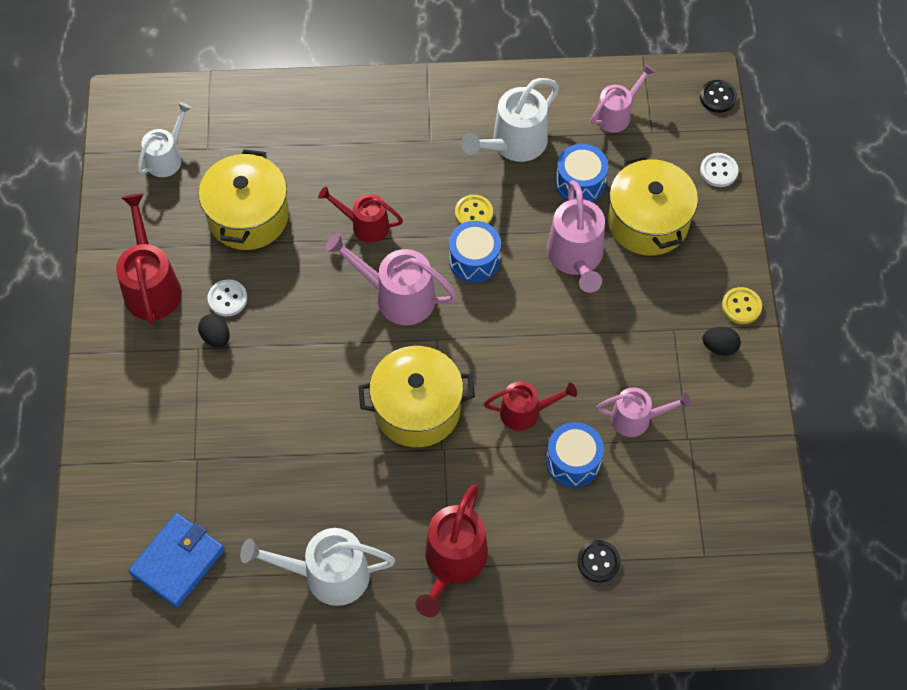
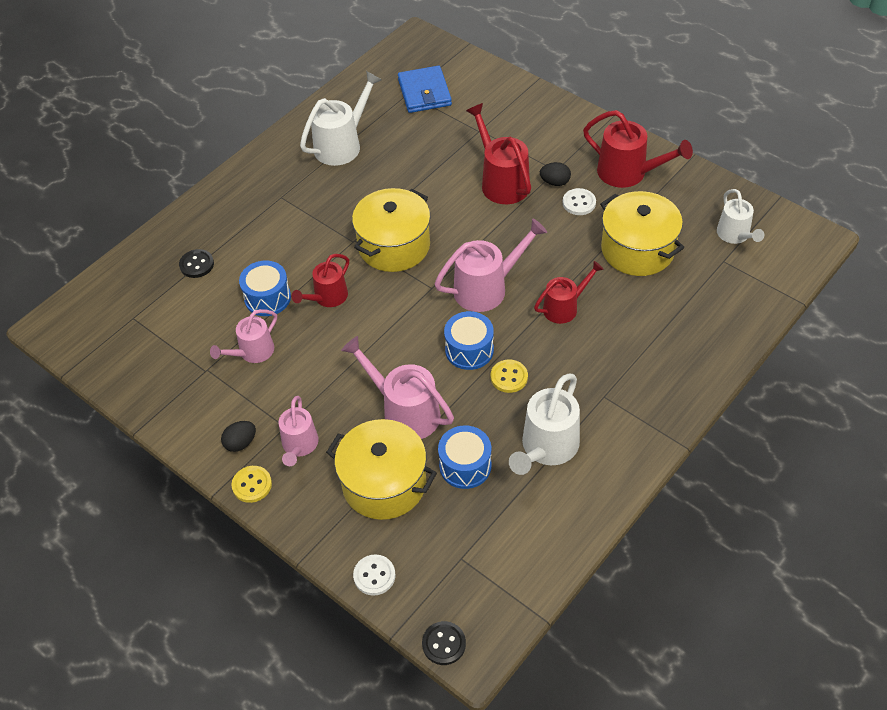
camera: 135 degrees right, 10 degrees down
red watering can [415,484,488,617] -> red watering can moved to [466,103,531,204]
white watering can [461,78,559,162] -> white watering can turned 150 degrees counterclockwise [509,373,580,475]
pink watering can [591,64,655,133] -> pink watering can moved to [279,396,319,466]

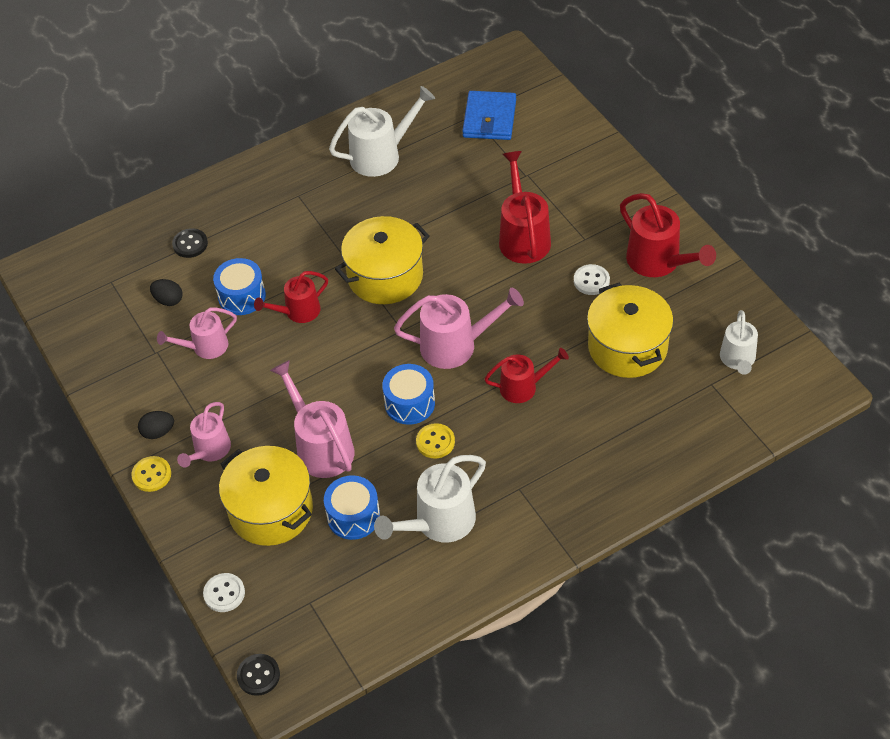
camera: 20 degrees right, 0 degrees up
black egg [540,162,571,186] -> black egg moved to [150,279,183,306]

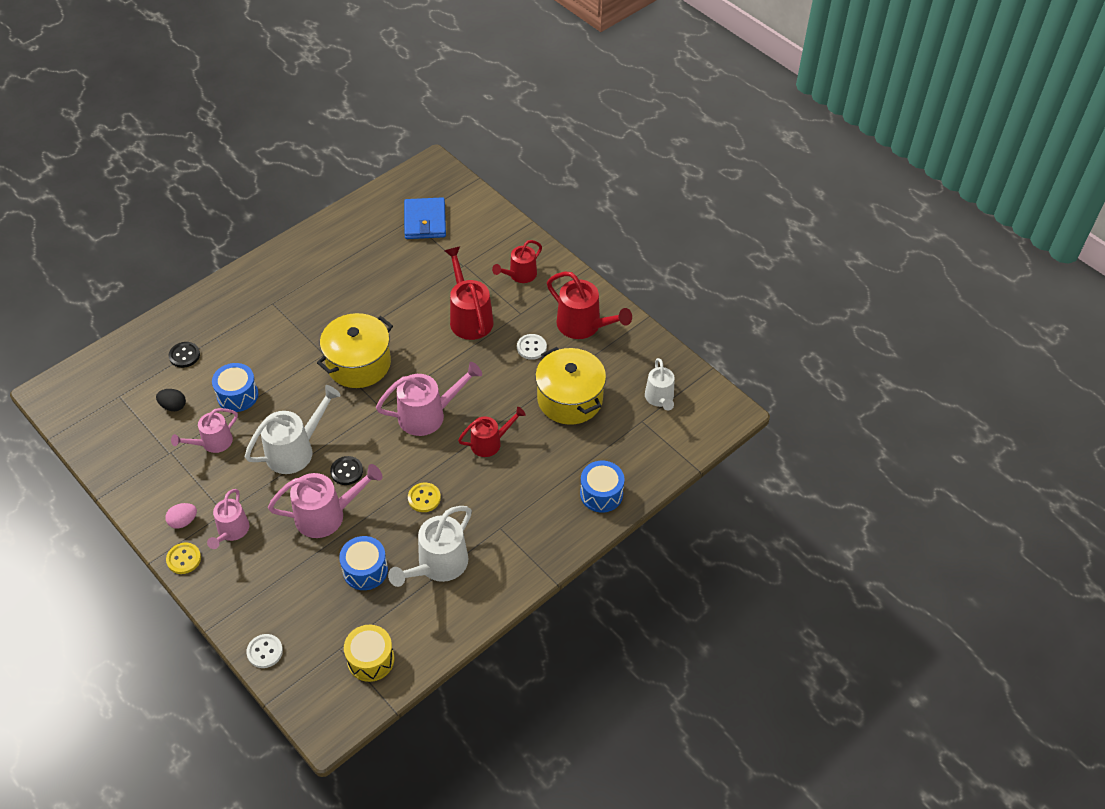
camera: 15 degrees left, 0 degrees up
black egg [138,411,174,439] -> pink egg [165,503,197,528]
yellow pot [219,446,313,546] -> none
black button [237,654,280,696] -> black button moved to [330,456,363,485]
red watering can [254,271,328,323] -> red watering can moved to [492,240,542,283]
pink watering can [270,360,354,478] -> pink watering can turned 120 degrees clockwise [268,464,382,538]
white watering can [329,86,435,177] -> white watering can moved to [245,385,341,474]
blue drum [382,364,435,425] -> blue drum moved to [580,461,624,513]
none -> yellow drum [344,625,394,682]

